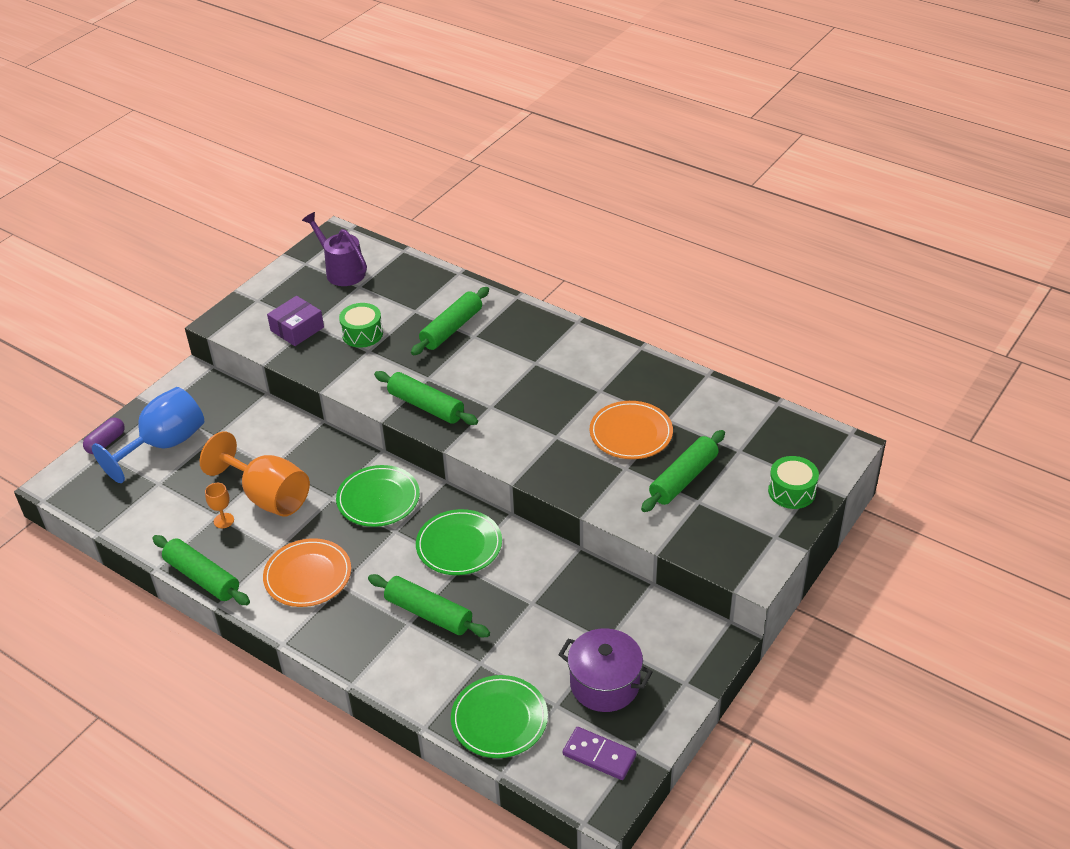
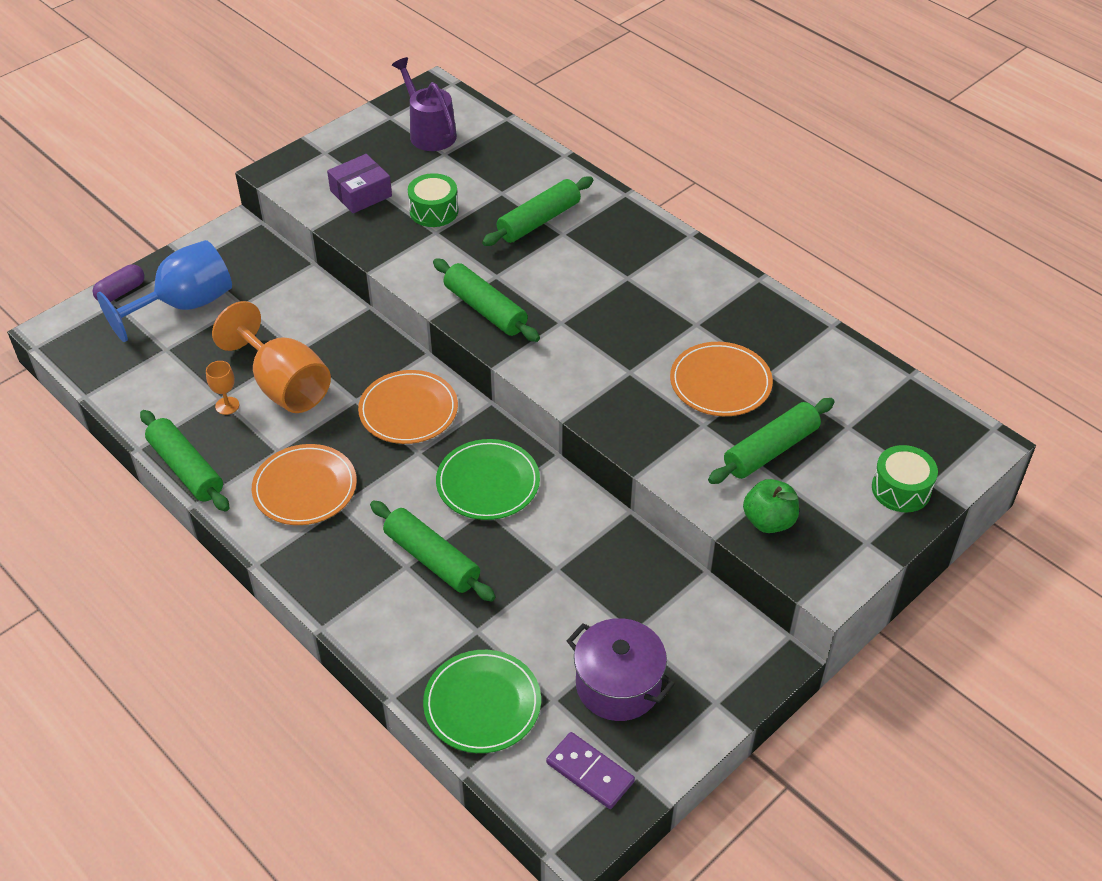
camera: 10 degrees right, 5 degrees up
green plate [336,465,420,527] -> orange plate [358,370,458,444]
none -> green apple [743,479,799,533]

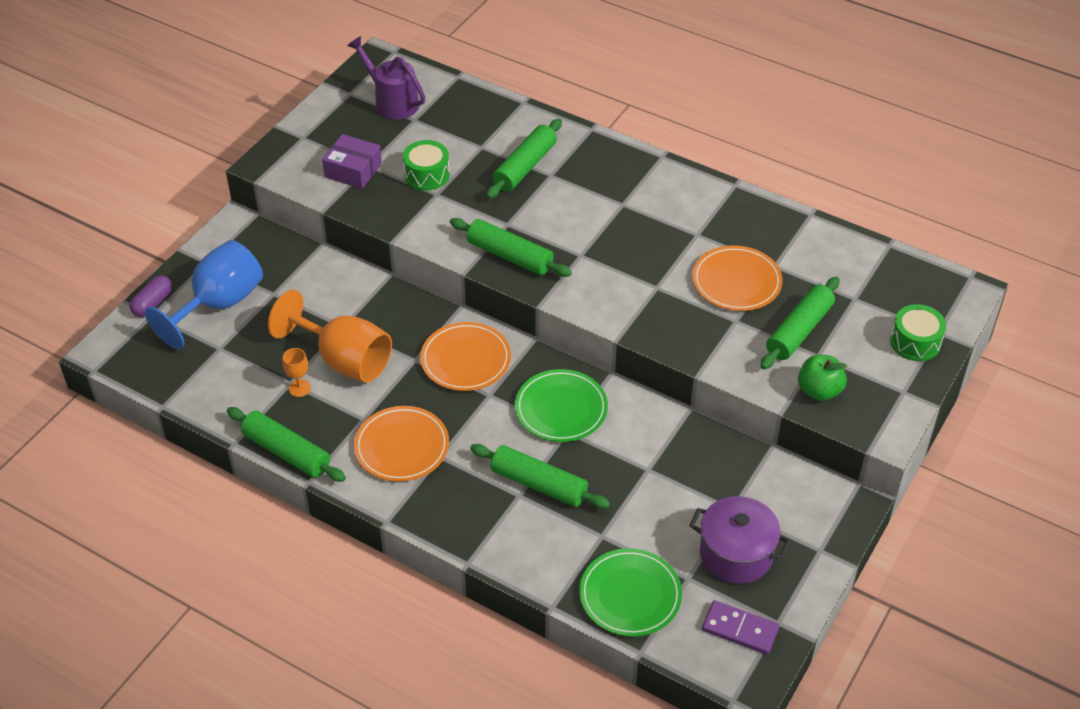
camera: 15 degrees left, 0 degrees up
purple box [327,154,392,213] -> purple box turned 75 degrees clockwise [322,134,382,189]

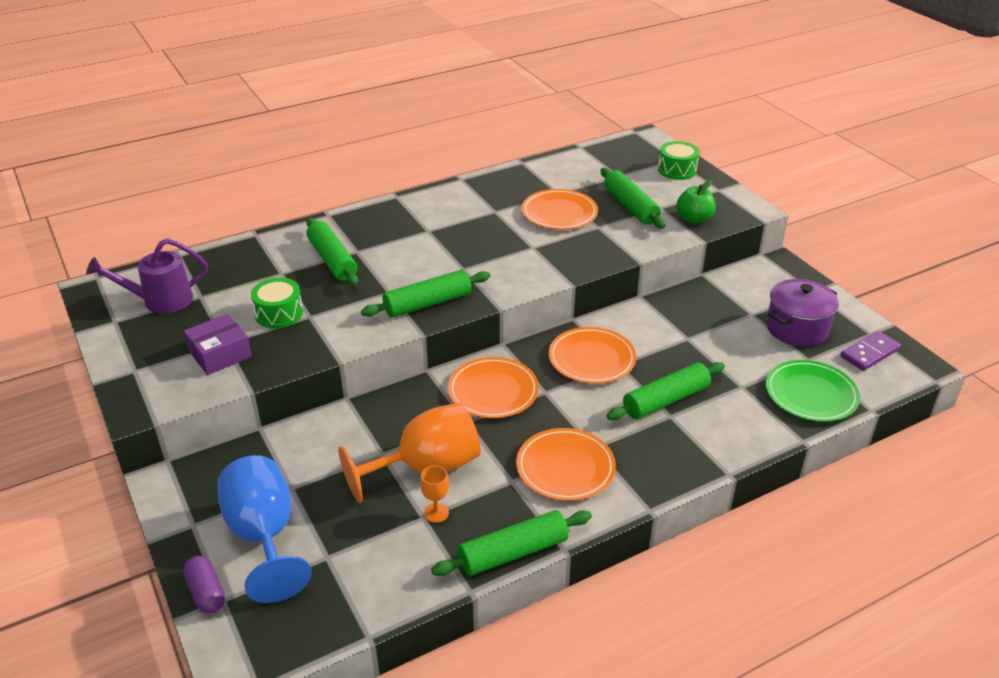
camera: 60 degrees left, 10 degrees down
green plate [515,369,608,442] -> orange plate [549,327,636,384]

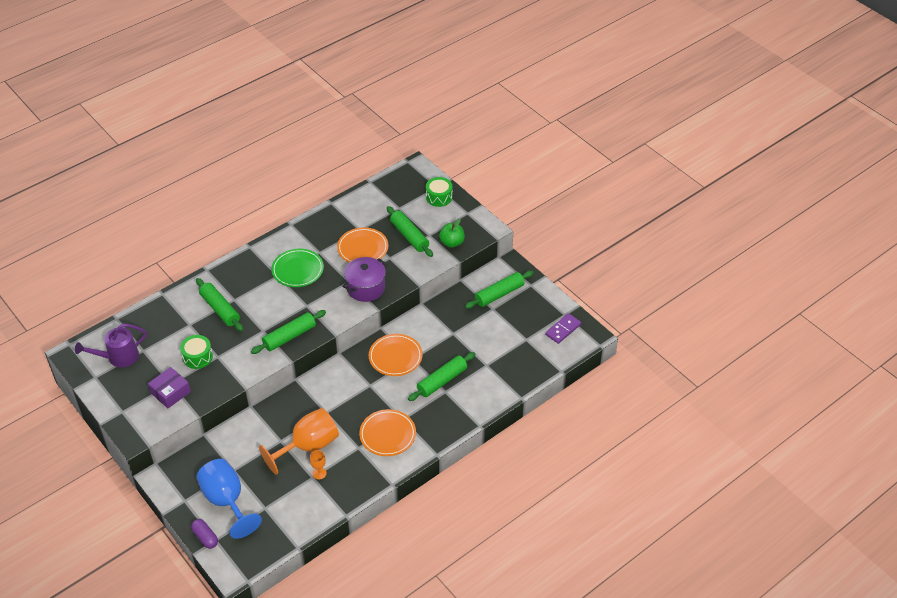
camera: 10 degrees left, 10 degrees up
green rolling pin [431,510,592,576] -> green rolling pin moved to [465,271,534,309]
orange plate [448,357,539,418] -> none
purple pot [766,279,839,347] -> purple pot moved to [342,257,388,302]
green plate [766,360,860,422] -> green plate moved to [271,249,324,287]

